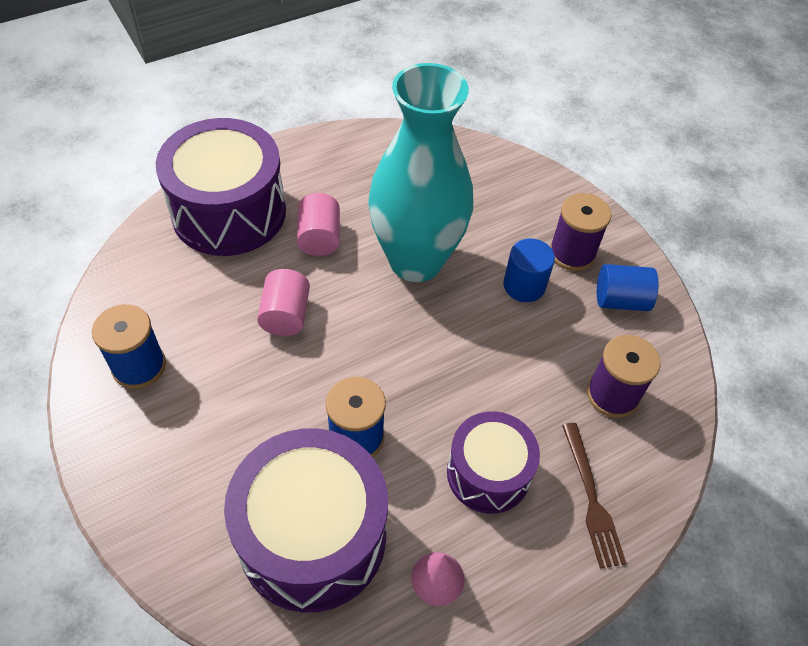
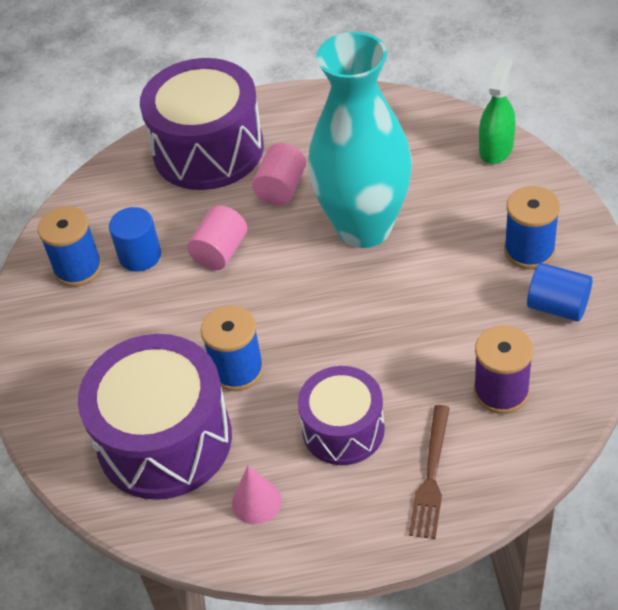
camera: 30 degrees right, 5 degrees down
blue cylinder [503,239,555,302] -> blue cylinder moved to [109,207,161,272]
purple spool [550,193,611,271] -> blue spool [504,186,560,269]
none -> green spray bottle [479,56,515,164]

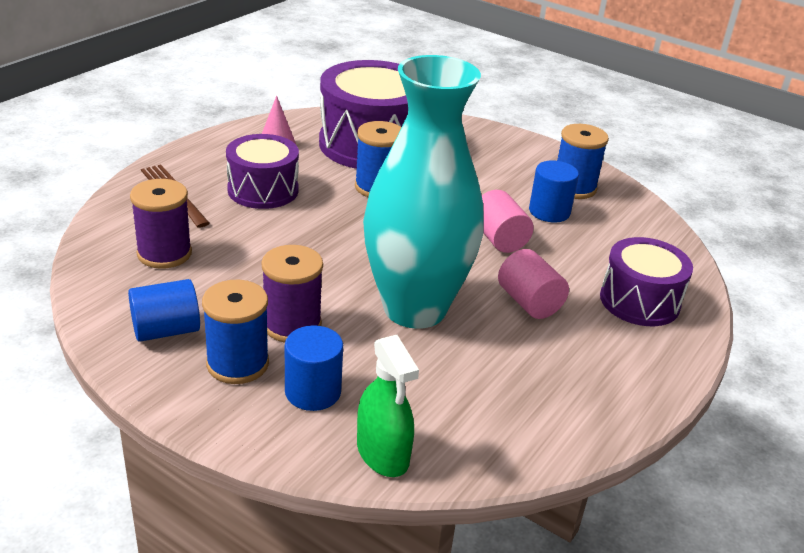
camera: 125 degrees right, 15 degrees down
purple drum [140,58,264,190] -> purple drum [600,237,693,326], size x0.60
none -> purple spool [261,245,323,342]
none -> blue cylinder [285,325,343,411]

